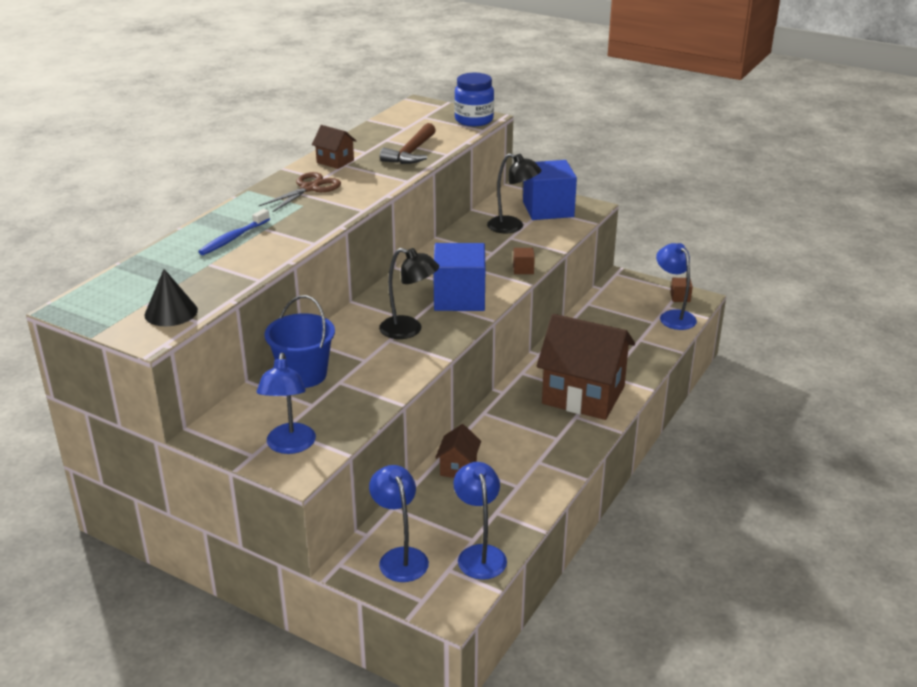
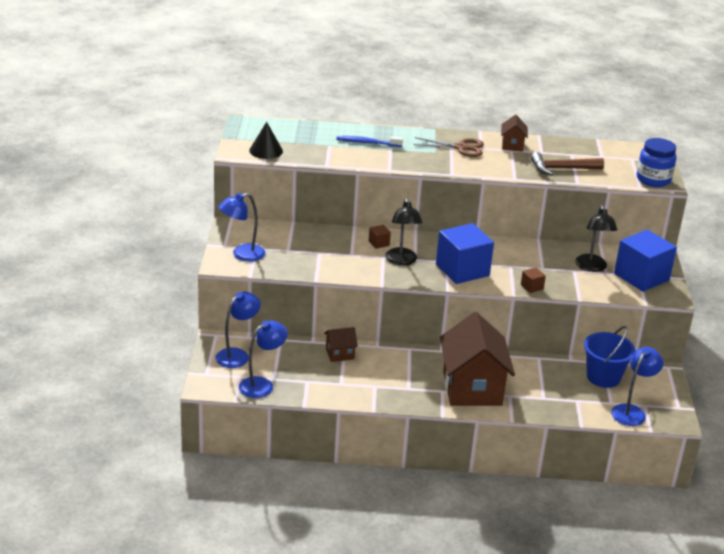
camera: 60 degrees right, 0 degrees up
blue bucket [264,295,335,388] -> blue bucket moved to [584,326,635,388]
brown cube [670,278,693,302] -> brown cube moved to [369,225,391,249]

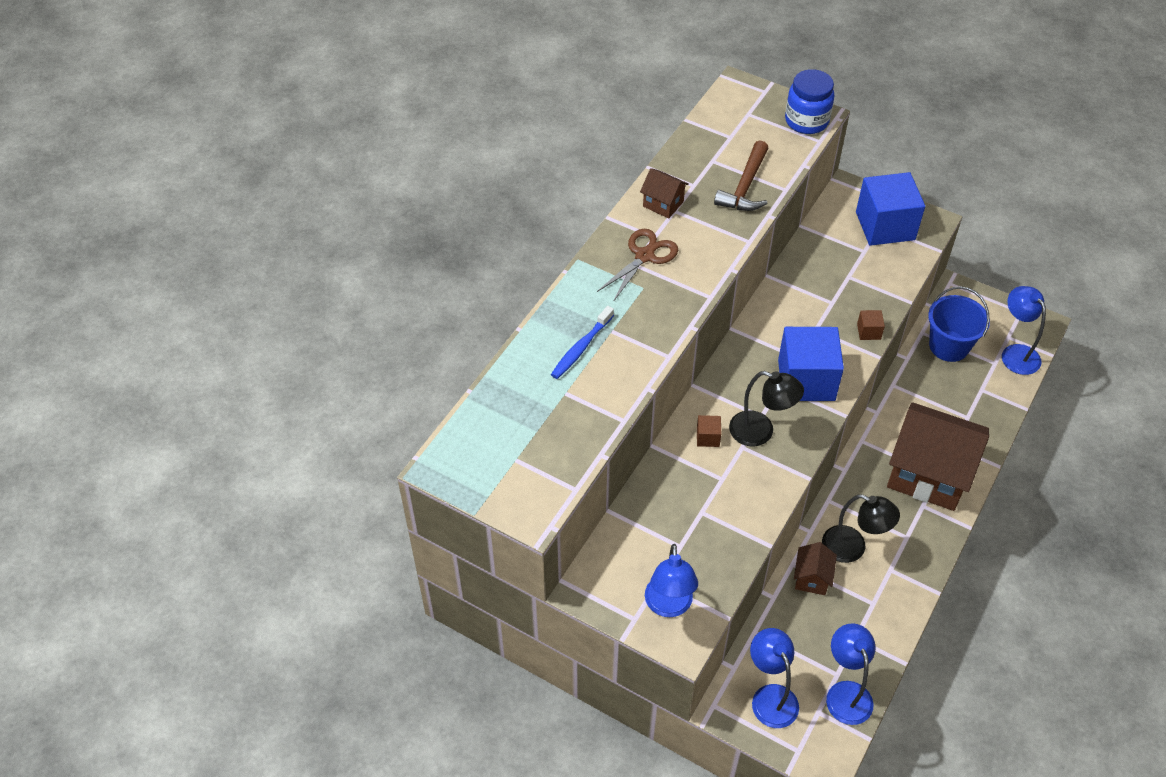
camera: 60 degrees left, 20 degrees up
black cone [249,122,283,159] -> none
black lamp [575,205,618,272] -> black lamp moved to [822,494,900,563]

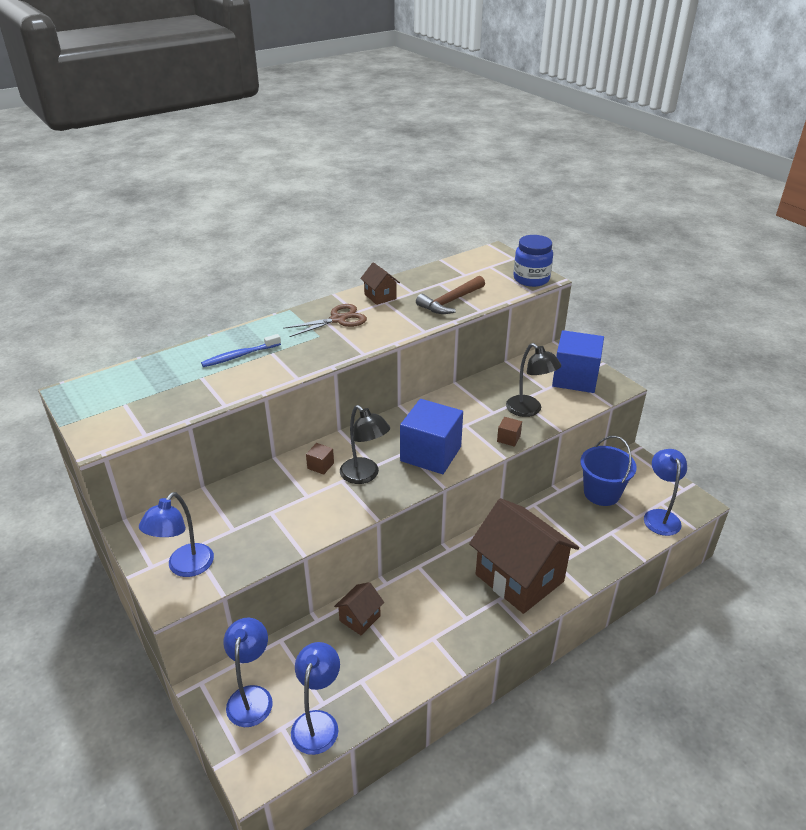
camera: 25 degrees right, 15 degrees down
black lamp [822,494,900,563] -> black lamp moved to [506,343,561,417]

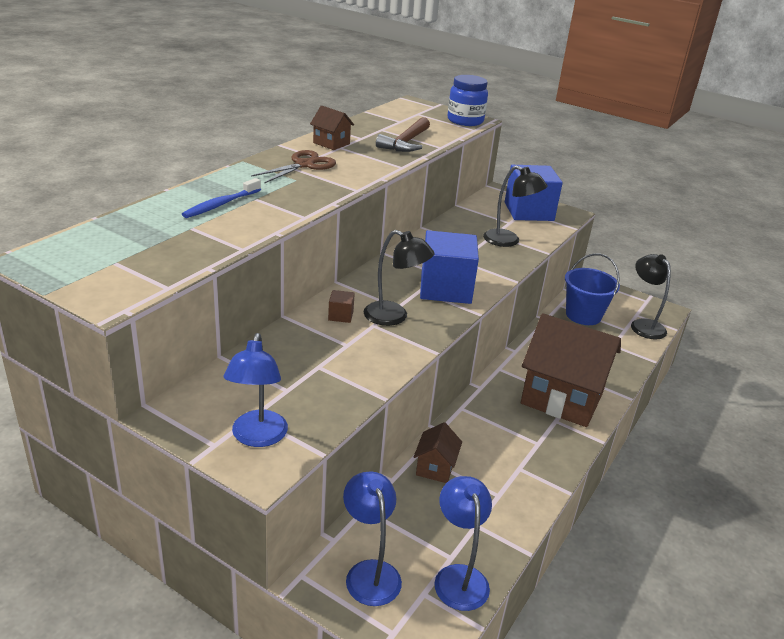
camera: 25 degrees left, 5 degrees down
brown cube [497,417,522,447] -> none
blue lamp [644,449,687,536] -> black lamp [631,254,671,340]

